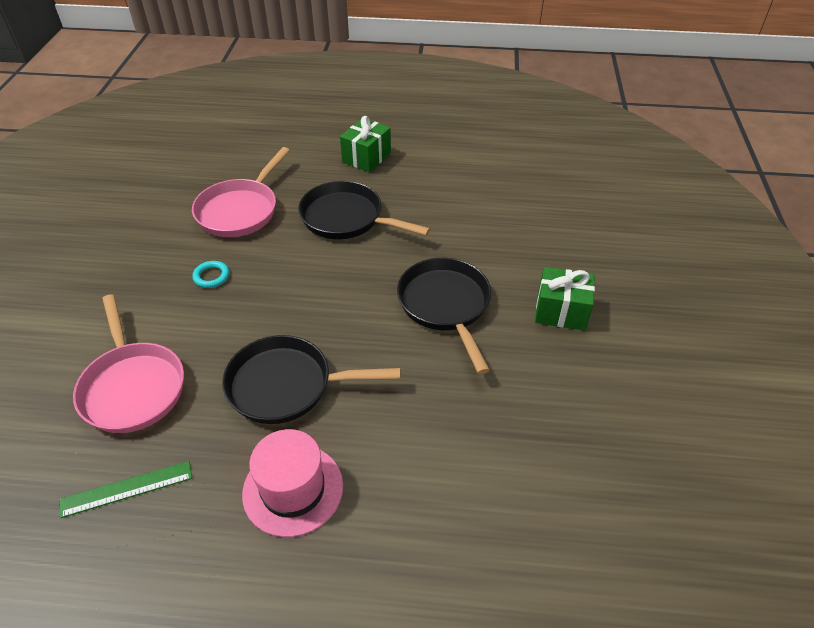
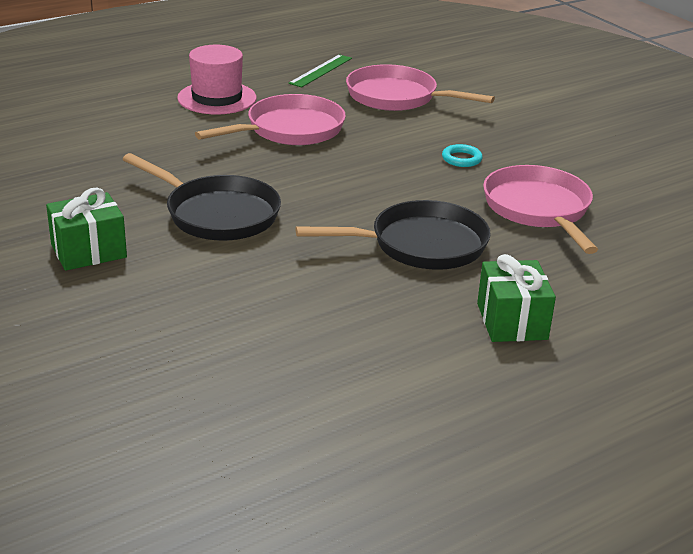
camera: 140 degrees right, 15 degrees down
black pan [222,335,401,424] -> pink pan [195,94,346,145]

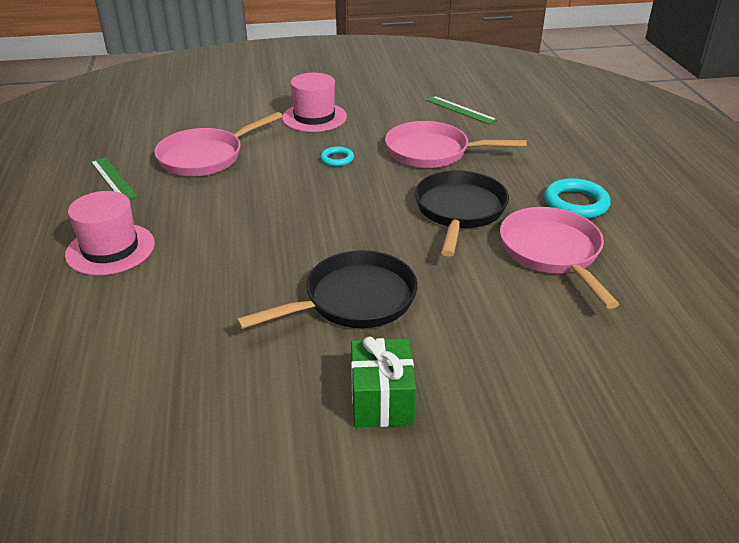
camera: 65 degrees left, 5 degrees up
pink pan [195,94,346,145] -> pink pan moved to [500,207,619,309]
green gift [477,254,556,342] -> turquoise ring [544,178,611,219]
none -> pink hat [282,73,347,132]
none -> green ruler [426,96,497,125]

